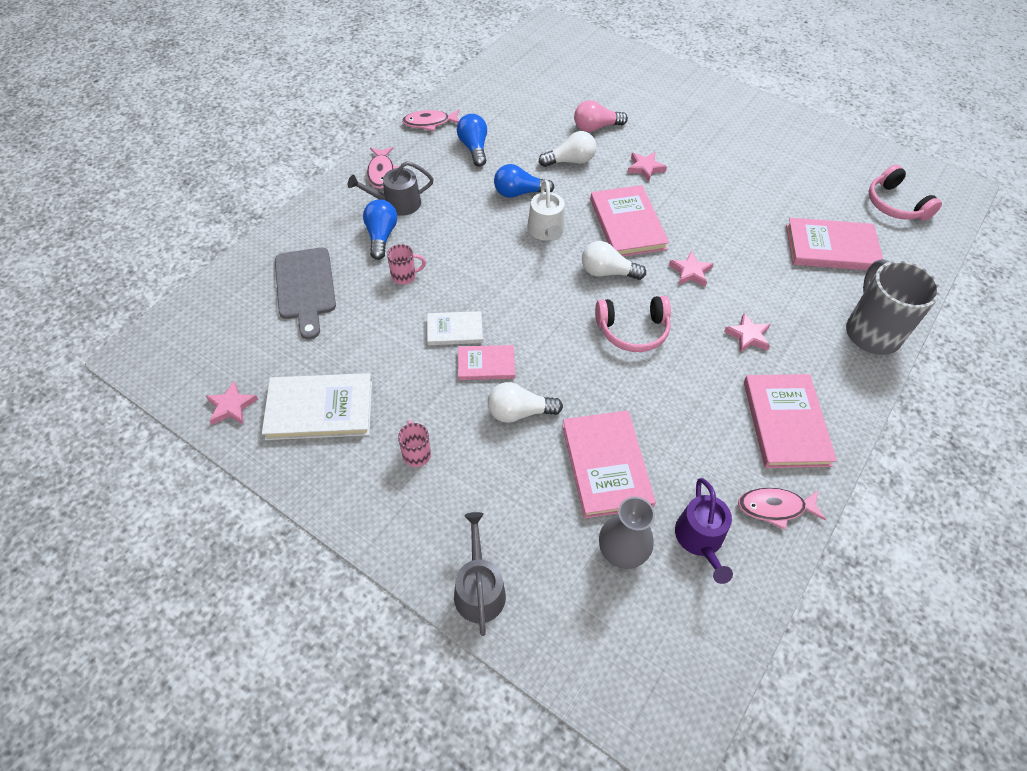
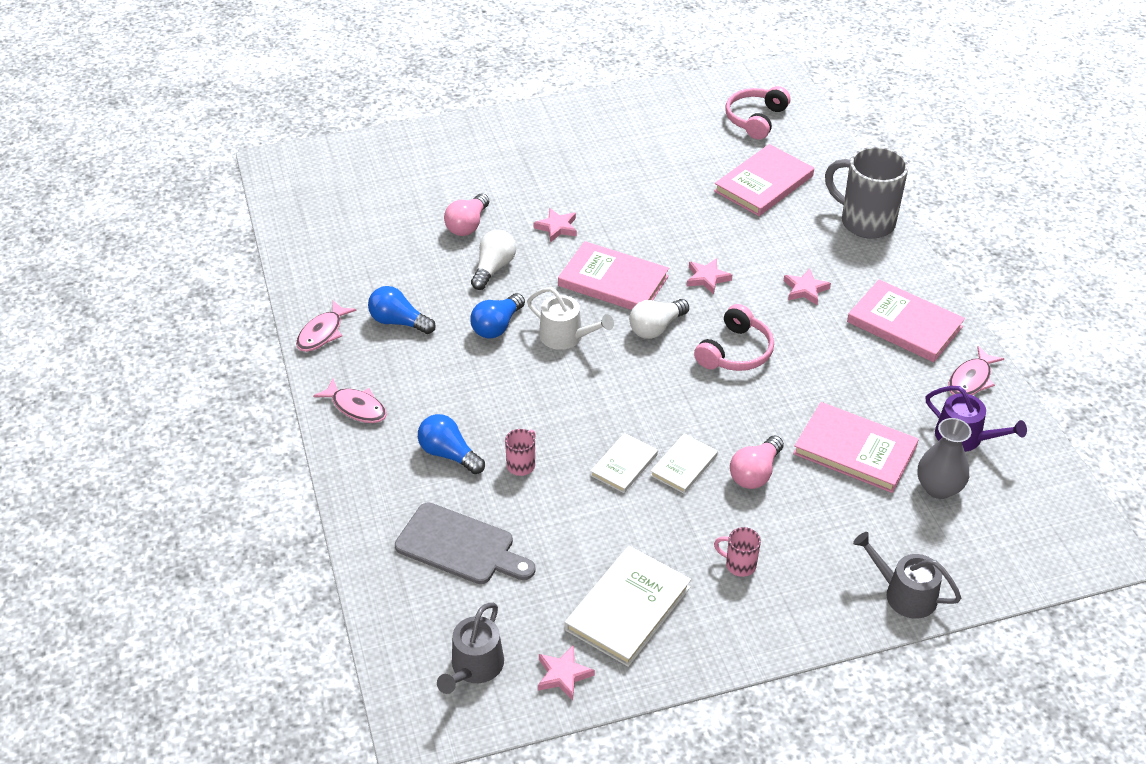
camera: 50 degrees left, 10 degrees down
grey watering can [348,161,434,216] -> grey watering can moved to [437,603,504,694]
pink book [458,345,515,380] -> white book [650,434,718,494]
white light bulb [488,382,563,423] -> pink light bulb [730,436,784,489]
pink headphones [869,164,942,221] -> pink headphones turned 105 degrees clockwise [725,86,790,140]

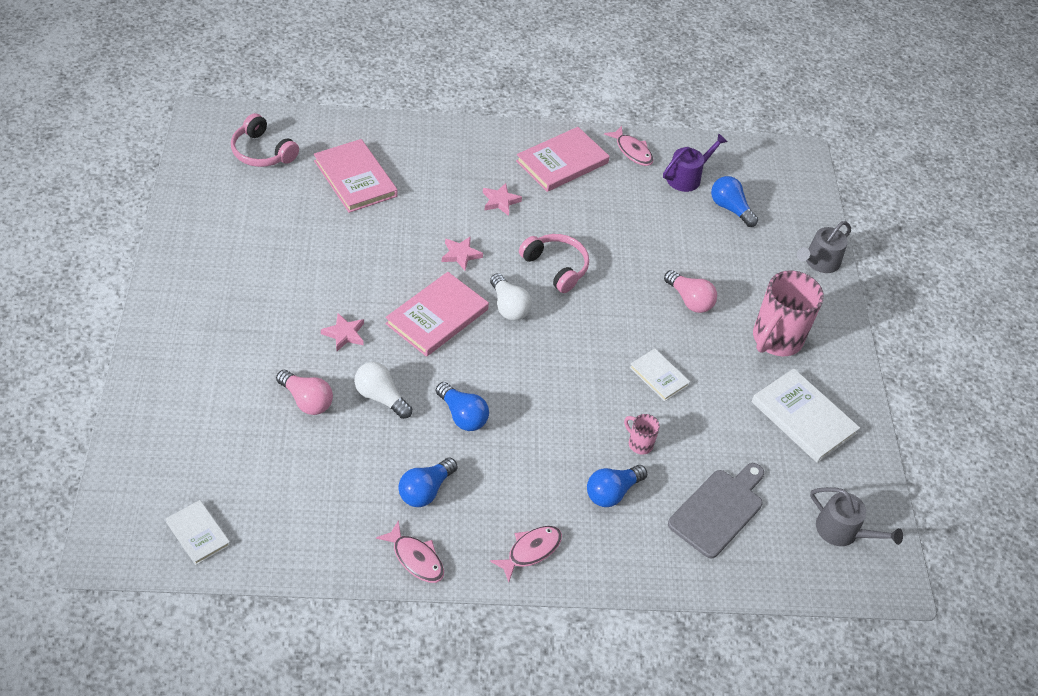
camera: 80 degrees left, 5 degrees up
white watering can [527,287,614,350] -> none
pink star [538,645,595,701] -> none
white book [650,434,718,494] -> white book moved to [165,500,231,565]
pink mug [714,527,761,577] -> pink mug [753,271,824,356], size x2.22
pink book [793,402,919,493] -> none
grey mug [825,146,909,239] -> none
grey vase [918,418,971,499] -> blue light bulb [711,176,758,227]

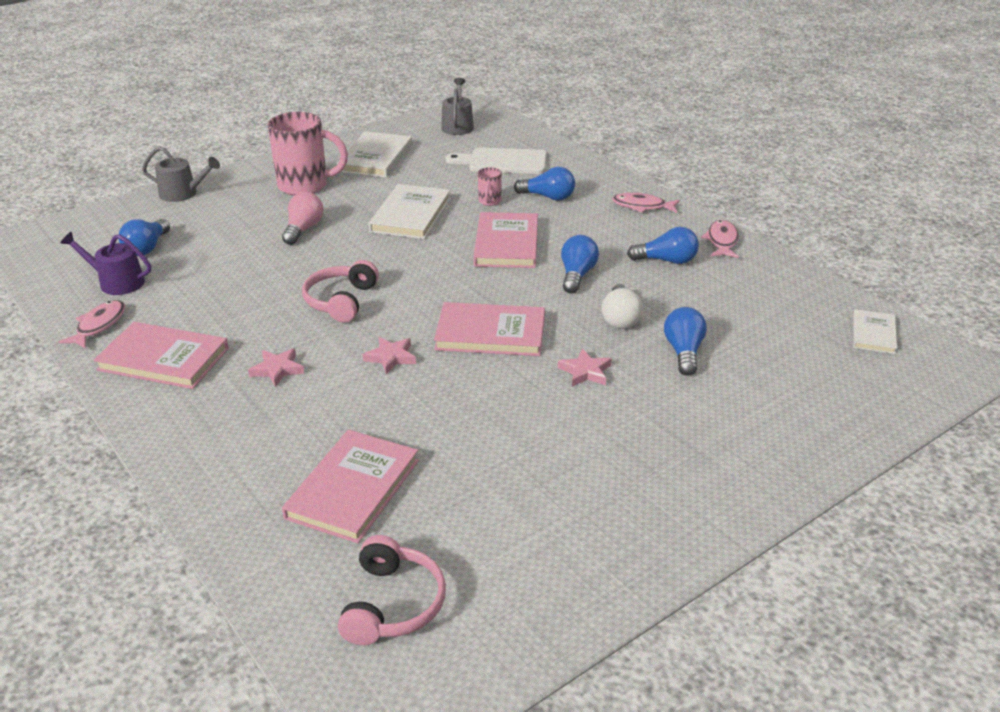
camera: 120 degrees left, 15 degrees down
pink light bulb [276,370,333,415] -> blue light bulb [664,307,707,376]
white light bulb [490,273,532,321] -> none
white book [630,349,690,401] -> white book [369,184,450,239], size x1.72
grey cutting board [668,463,764,558] -> white cutting board [446,148,547,174]
none -> pink book [473,212,538,268]

